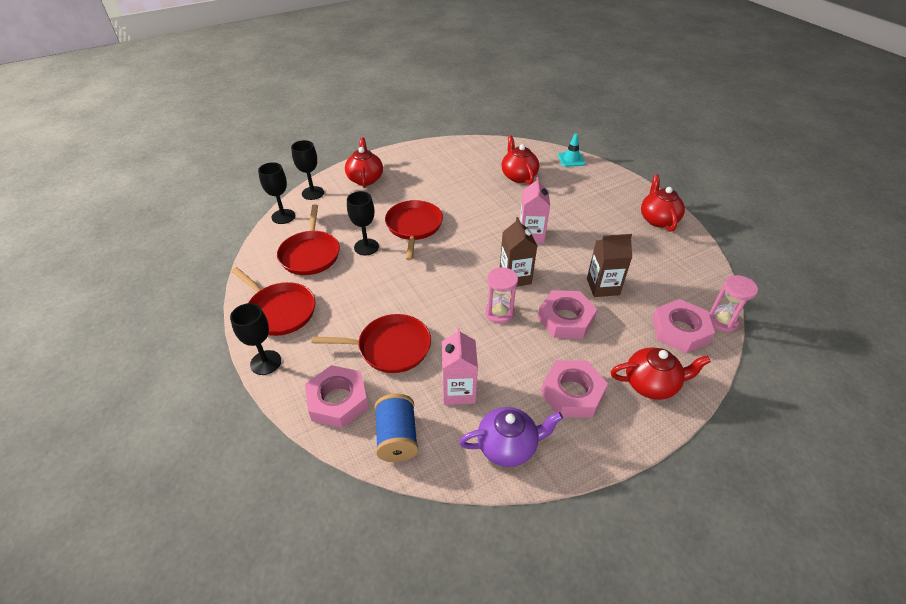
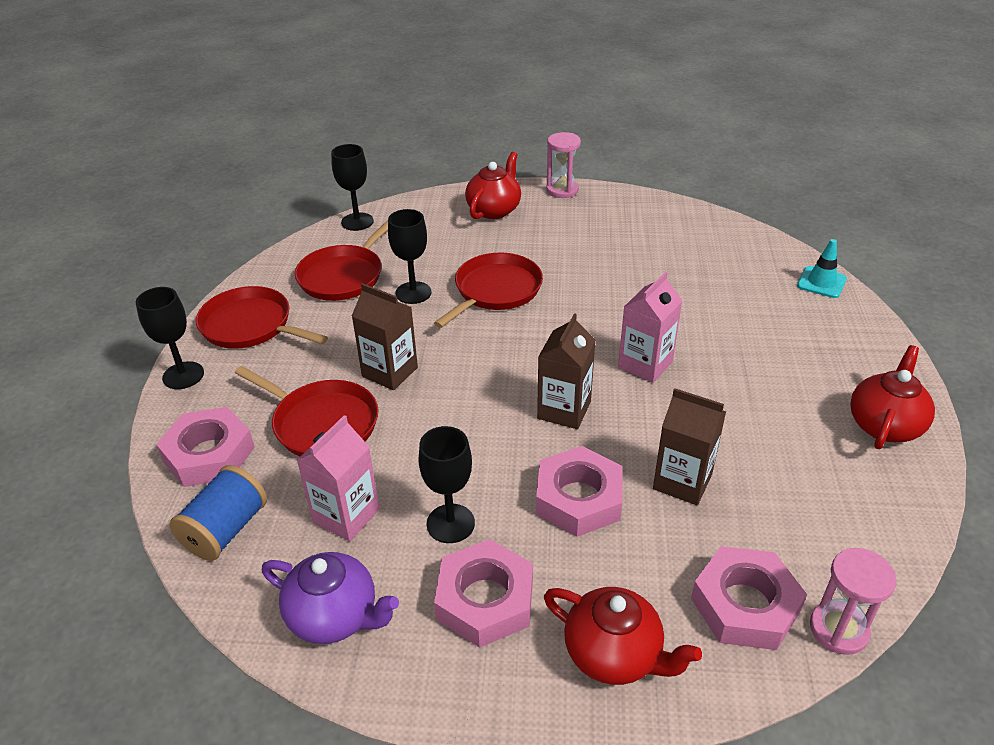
camera: 35 degrees right, 5 degrees down
red pan [231,267,315,336] -> red pan turned 135 degrees clockwise [196,286,328,349]
black goblet [291,140,324,200] -> black goblet moved to [419,426,475,543]
pink hourglass [485,267,518,324] -> pink hourglass moved to [546,132,581,198]
red teapot [502,135,539,185] -> none
none -> brown carton [352,283,418,390]

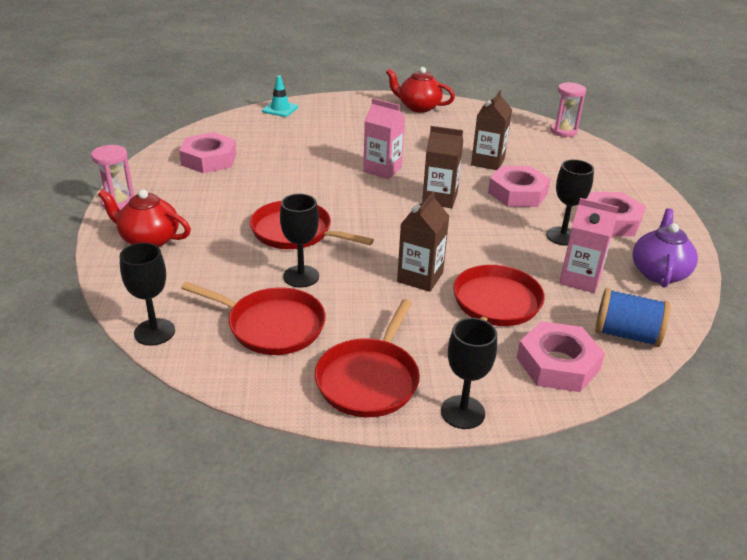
camera: 100 degrees left, 5 degrees down
red teapot [544,587,702,685] -> none
pink nut [691,546,807,650] -> pink nut moved to [179,132,236,173]

